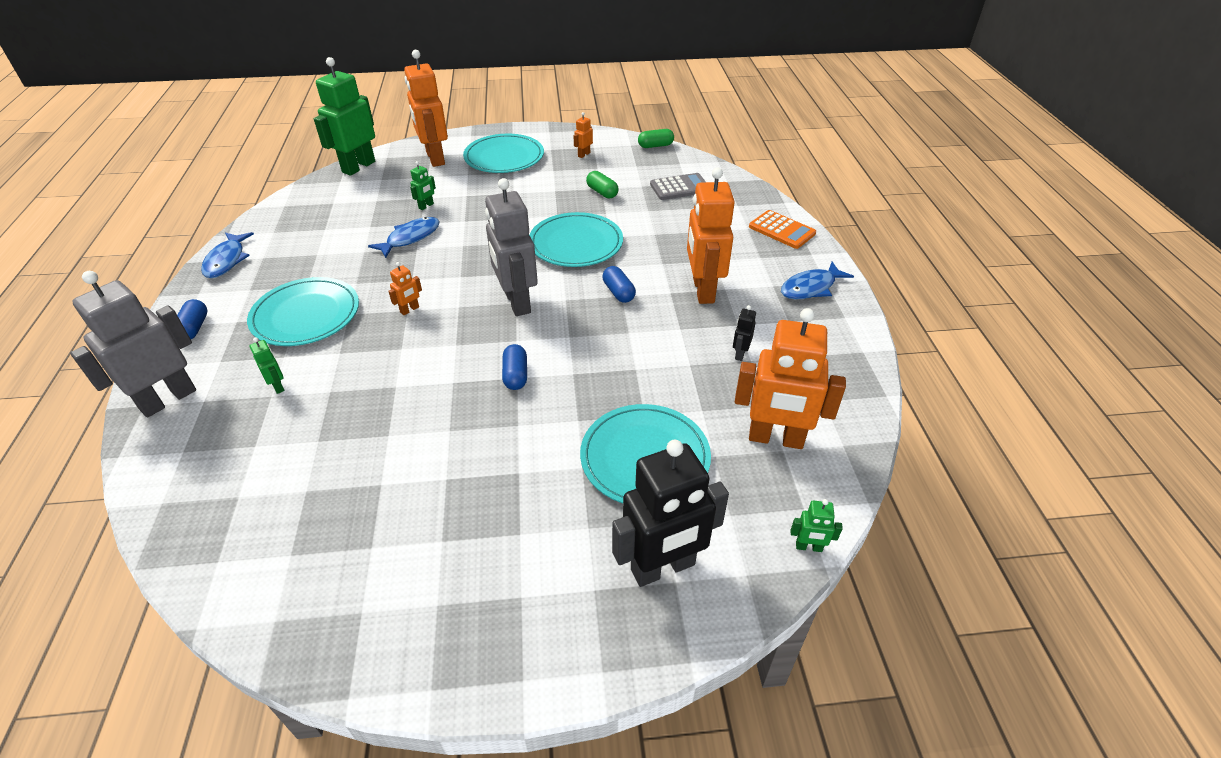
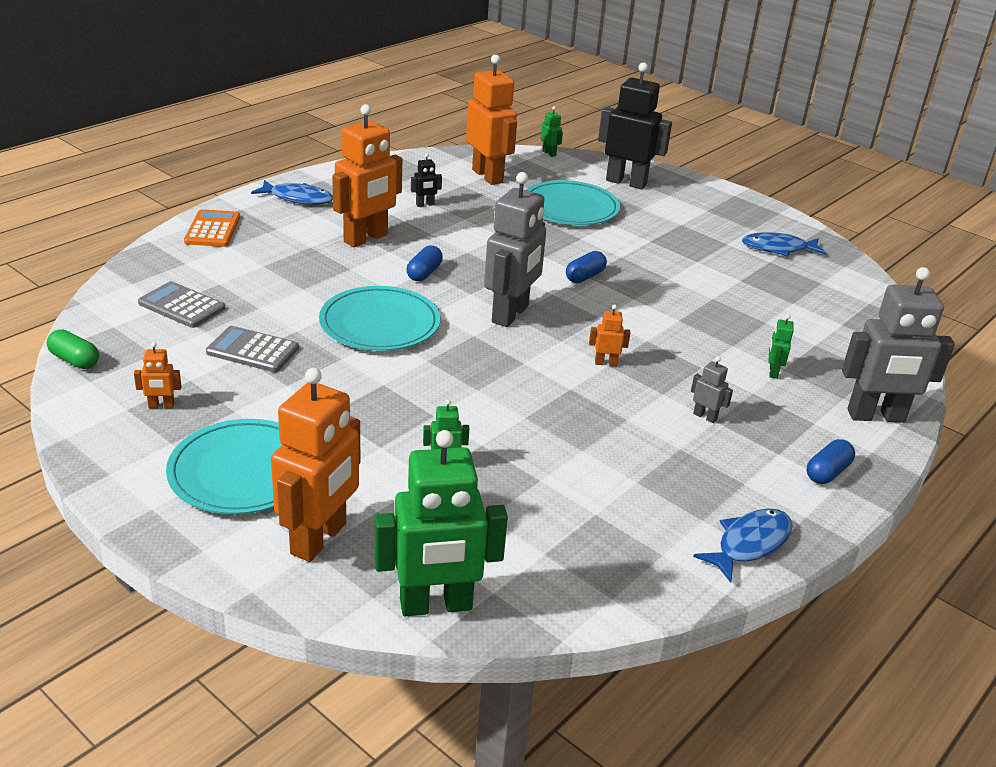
camera: 135 degrees left, 10 degrees down
turquoise plate [247,277,359,346] -> grey robot [691,356,733,423]
blue fish [368,217,440,258] -> blue fish moved to [742,232,826,257]
green capsule [586,171,619,199] -> grey calculator [206,326,299,372]

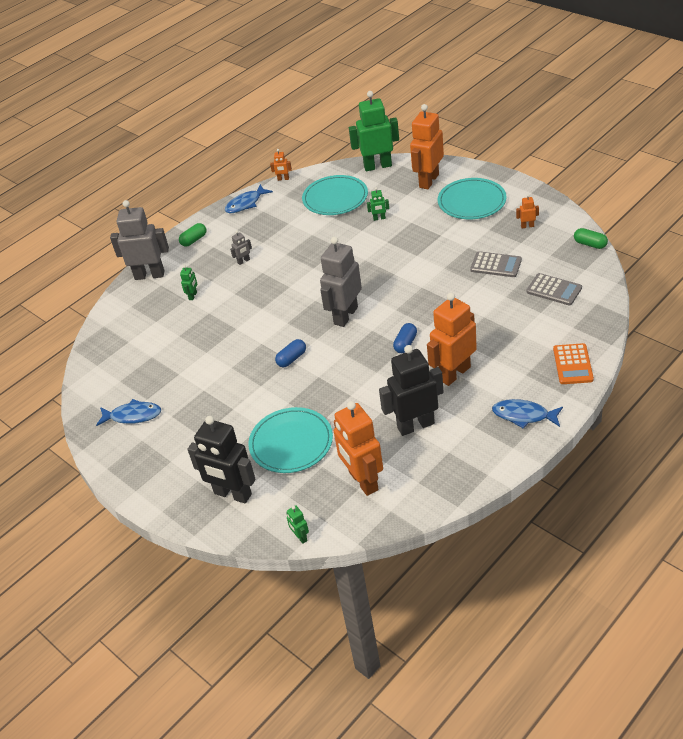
camera: 170 degrees left, 10 degrees up
turquoise plate [319,286,440,351] -> turquoise plate moved to [302,175,368,215]
black robot [411,153,442,207] -> black robot [379,345,444,436], size x2.37
orange robot [589,305,630,366] -> orange robot moved to [270,149,292,181]
grey robot [691,356,733,423] -> grey robot turned 75 degrees counterclockwise [230,230,252,265]
blue capsule [807,439,855,484] -> green capsule [179,223,206,247]

